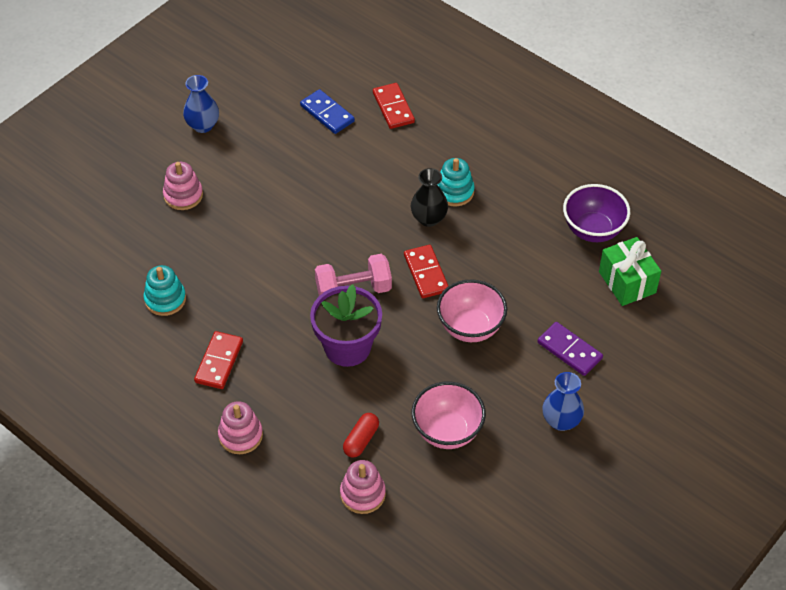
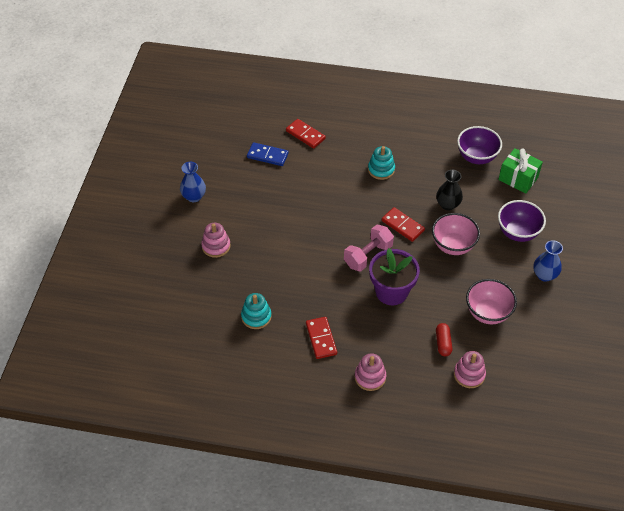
camera: 30 degrees left, 0 degrees up
black vase [411,168,448,227] -> black vase moved to [436,170,463,211]
purple domino [537,322,603,376] -> purple bowl [498,200,546,242]

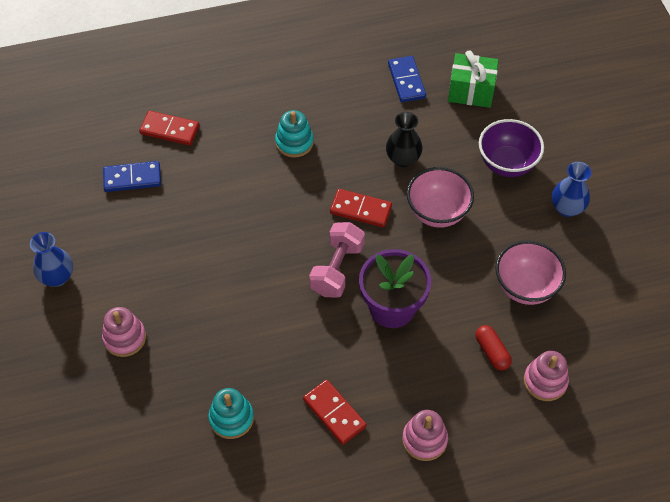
camera: 25 degrees left, 5 degrees up
purple bowl [457,126,502,164] -> blue domino [388,56,426,102]

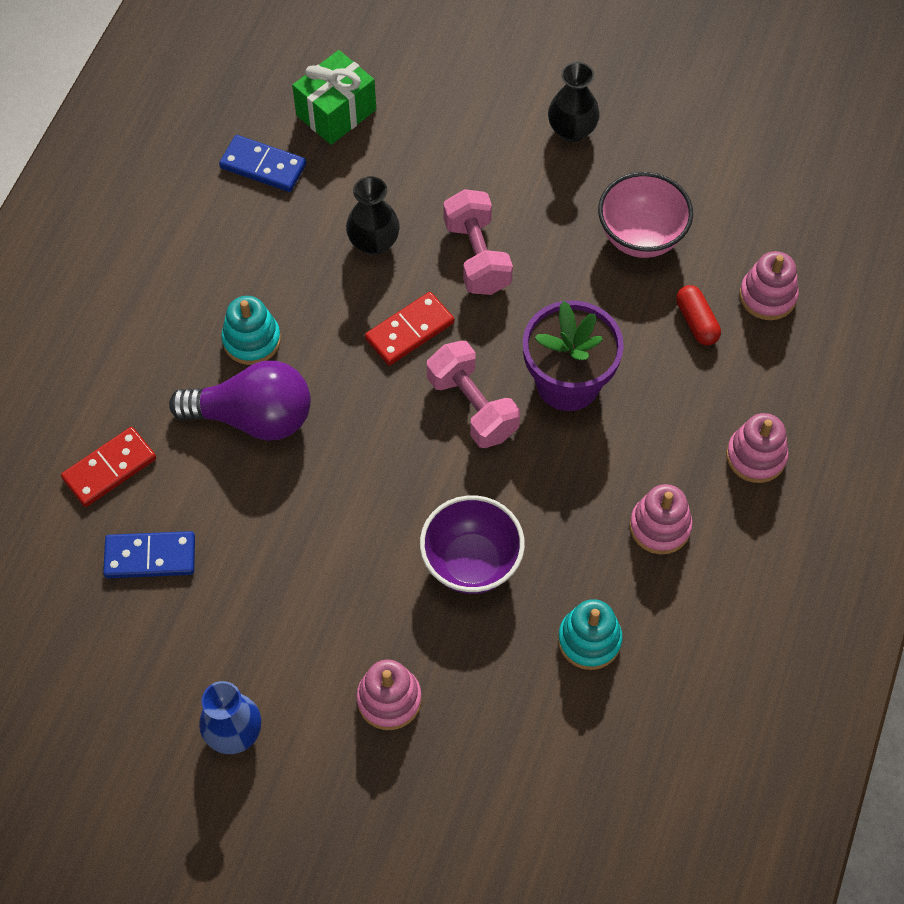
camera: 55 degrees left, 5 degrees up
blue domino [103,161,161,192] -> blue domino turned 60 degrees clockwise [103,531,195,578]
red domino [303,380,367,445] -> pink stacking toy [630,484,693,554]
pink bowl [407,167,474,228] -> pink dumbbell [443,189,513,295]
red capsule [476,325,512,371] -> red capsule turned 60 degrees clockwise [676,285,721,346]
purple bowl [479,119,544,177] -> purple bowl moved to [420,495,525,594]
blue vase [552,162,592,217] -> black vase [548,62,600,142]
none -> purple light bulb [169,361,311,441]

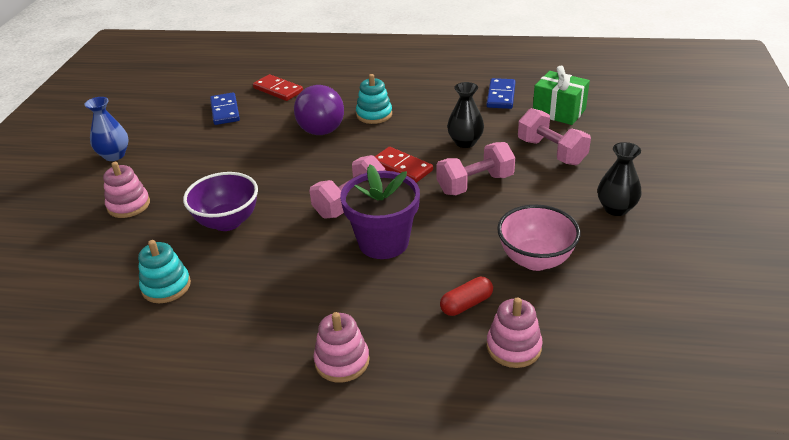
camera: 80 degrees right, 25 degrees down
pink stacking toy [630,484,693,554] -> none
none -> pink dumbbell [518,108,591,165]

